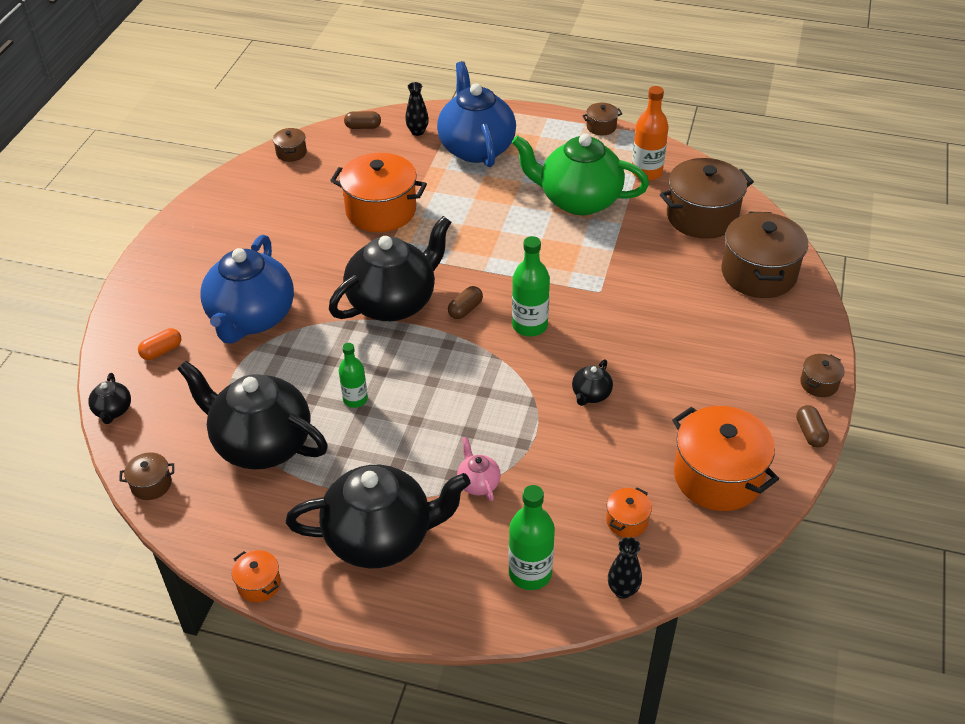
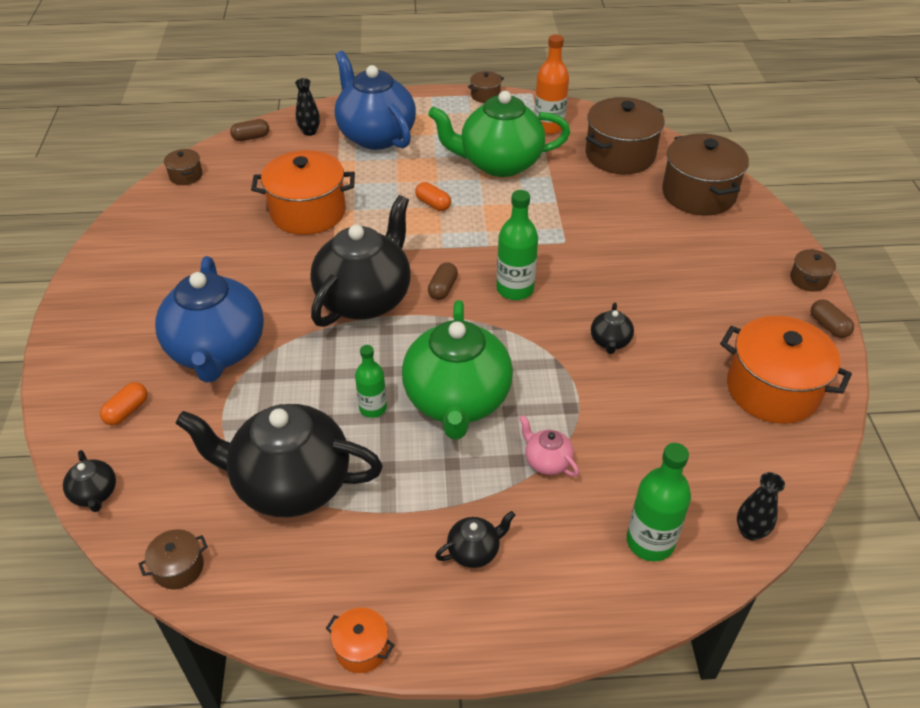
camera: 20 degrees left, 0 degrees up
black teapot [286,465,471,568] -> black teapot [435,511,515,568], size x0.42
orange pot [606,488,652,537] -> none
none -> green teapot [402,300,513,439]
none -> orange capsule [415,182,451,211]

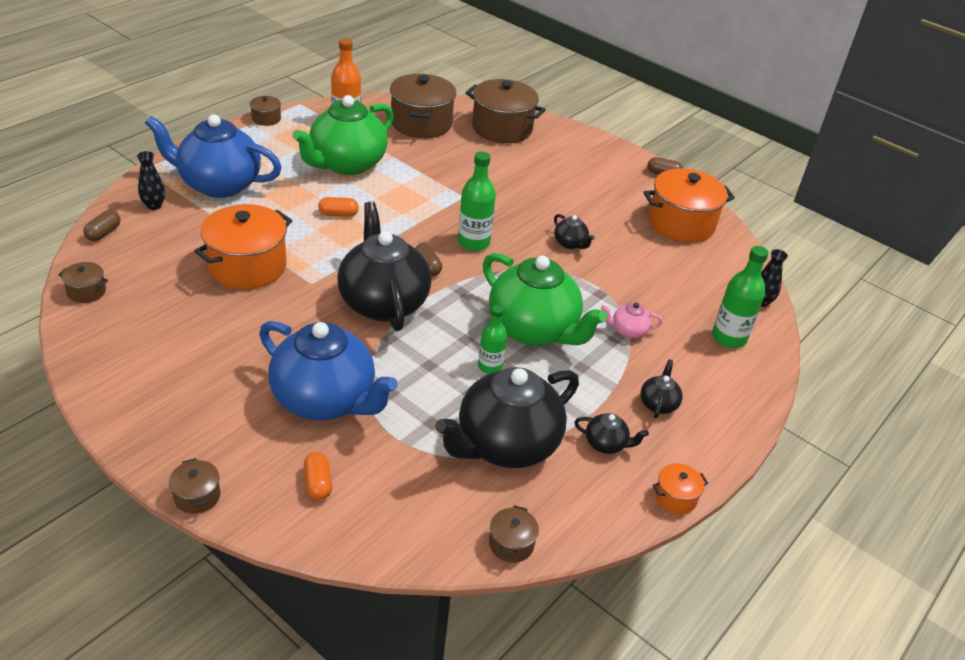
camera: 50 degrees left, 5 degrees down
black teapot [63,450,116,512] -> black teapot moved to [574,413,649,454]
brown pot [790,249,836,292] -> brown pot moved to [169,458,221,514]

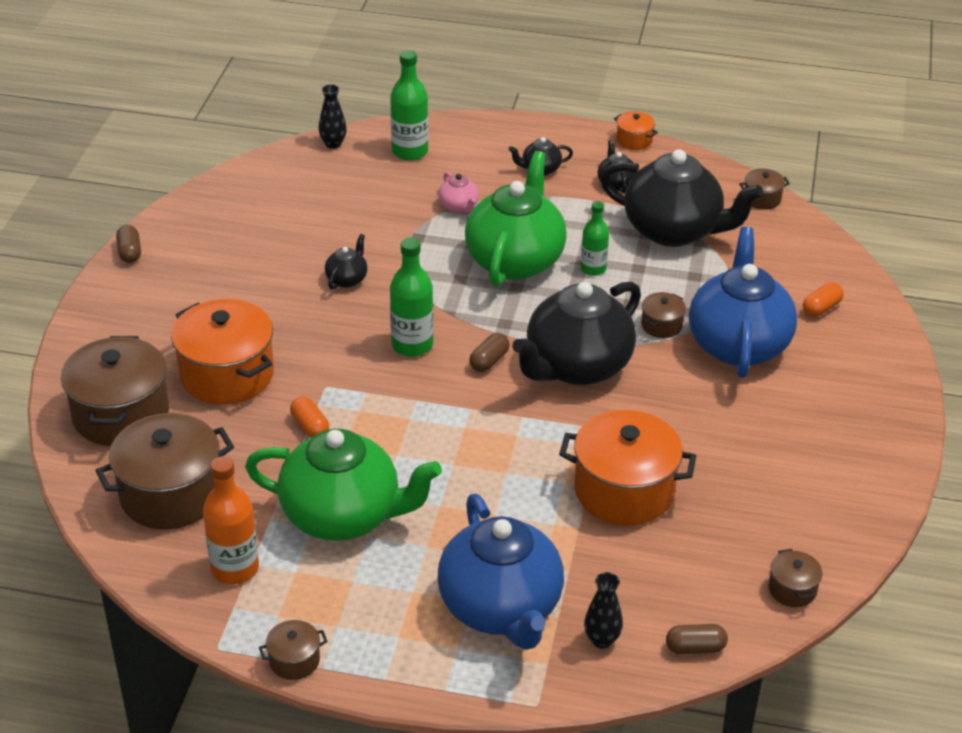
camera: 115 degrees left, 0 degrees up
brown pot [169,458,221,514] -> brown pot moved to [641,292,686,338]
orange capsule [318,197,359,217] -> orange capsule moved to [290,397,329,438]
orange pot [643,168,735,243] -> orange pot moved to [171,299,274,405]

